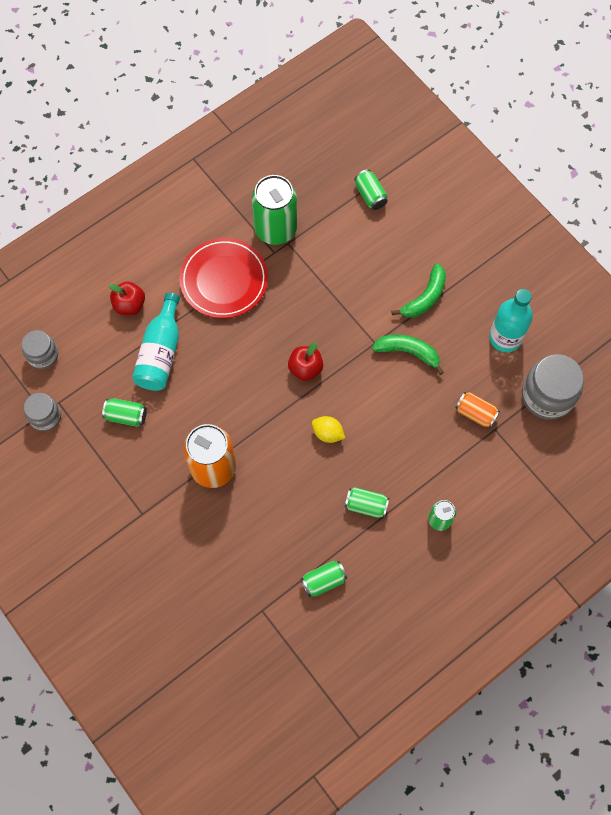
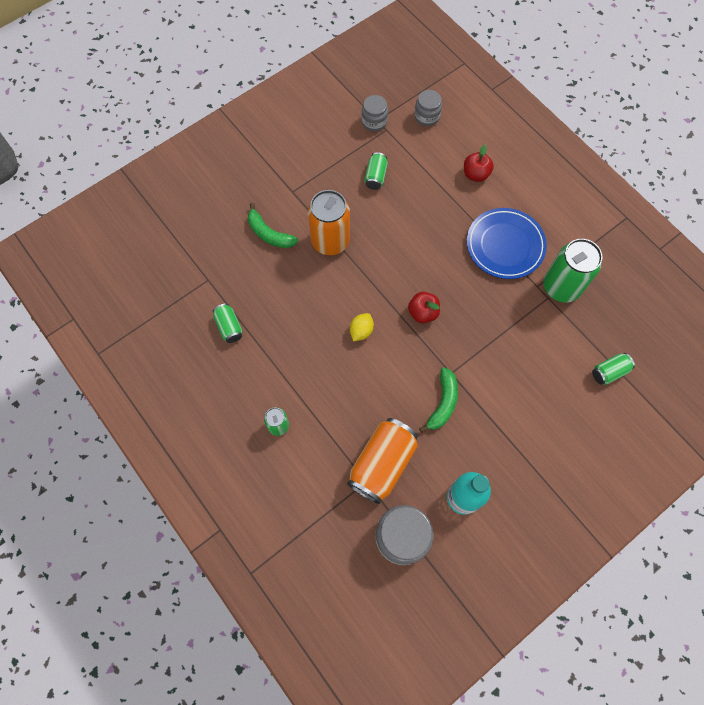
camera: 90 degrees right, 0 degrees up
turquoise bottle [132,292,180,391] -> none
red plate [179,238,268,318] -> blue plate [467,208,547,279]
green can [345,487,389,518] -> none
green banana [392,264,446,317] -> green banana moved to [248,203,298,248]
orange can [455,392,500,428] -> orange can [347,418,418,504], size x1.97

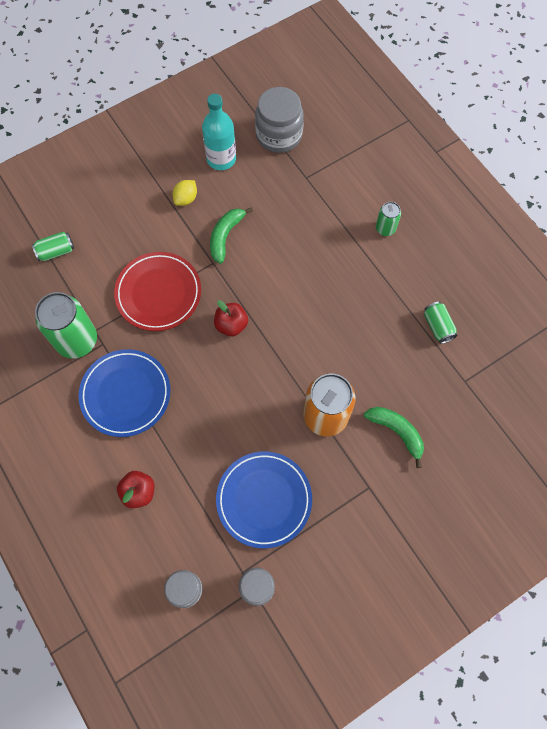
camera: 175 degrees left, 0 degrees up
orange can [347,418,418,504] -> none
yellow lemon [350,313,374,341] -> yellow lemon moved to [172,180,197,206]
green can [364,152,388,190] -> blue plate [216,451,312,548]
none -> red plate [114,252,201,331]

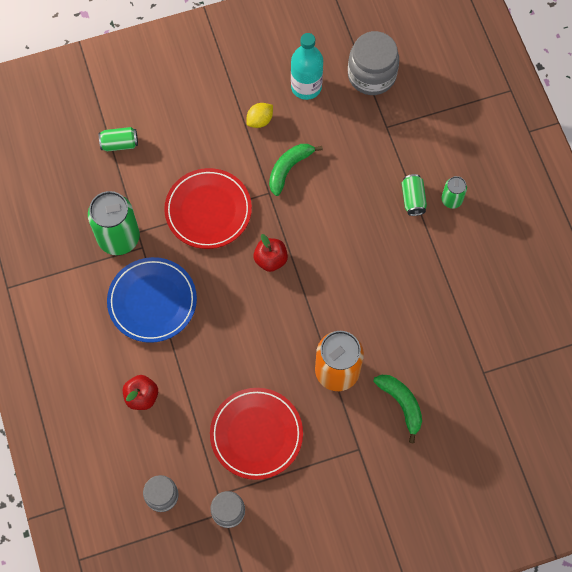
camera: 15 degrees right, 0 degrees up
blue plate [216,451,312,548] -> red plate [210,388,303,480]
green can [424,302,457,344] -> green can moved to [402,174,427,216]

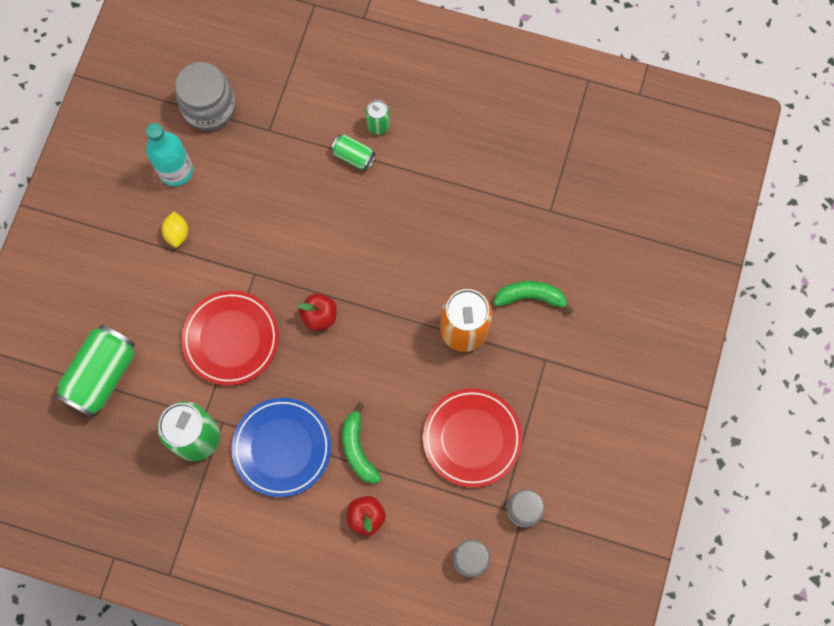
camera: 55 degrees left, 5 degrees up
green can [99,127,138,152] -> green can [55,325,135,417], size x1.97
green banana [269,144,323,196] -> green banana moved to [342,403,381,483]

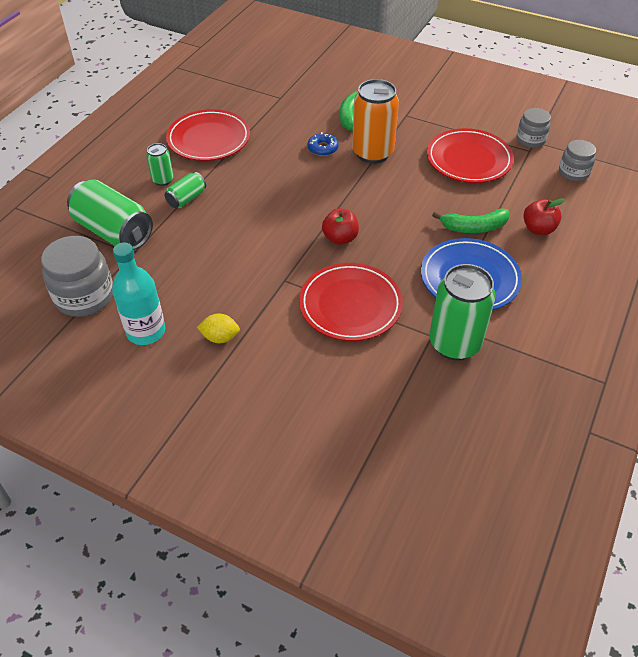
camera: 80 degrees left, 25 degrees down
green can [55,325,135,417] -> green can moved to [67,179,153,250]
none -> red plate [166,109,250,161]
none -> blue donut [308,132,339,156]

